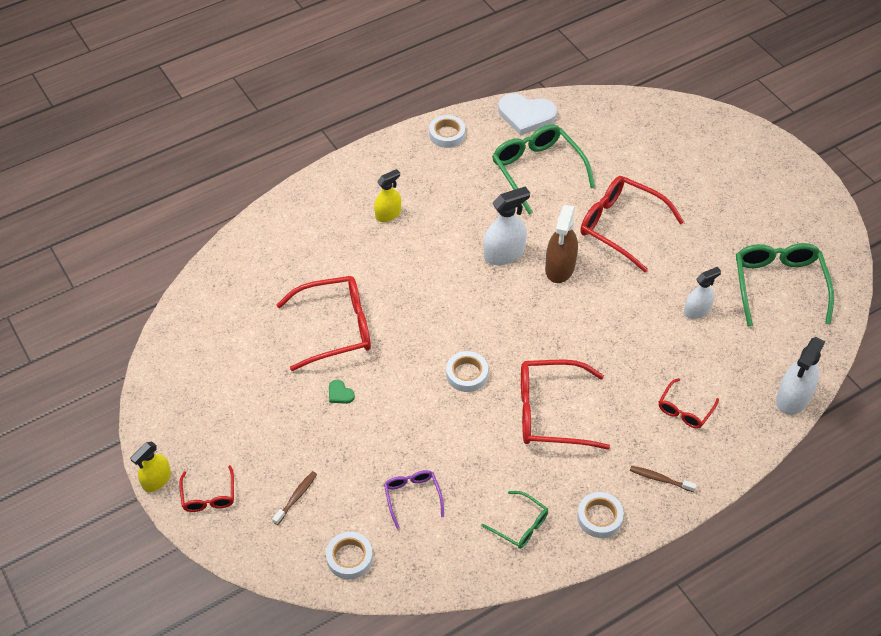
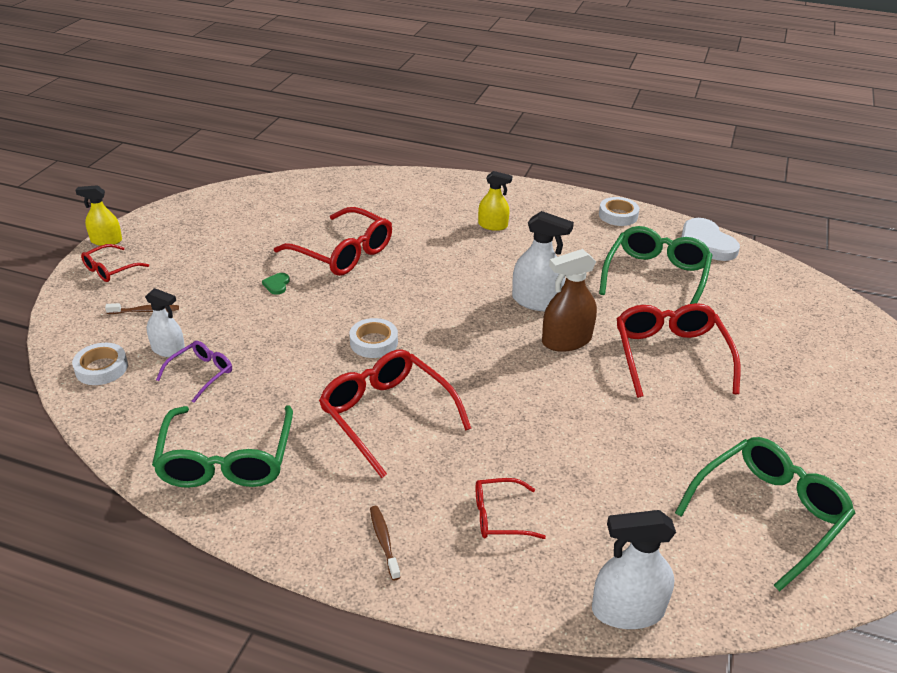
camera: 50 degrees right, 15 degrees down
green glasses [481,491,548,549] -> green glasses [152,405,293,488], size x1.89
white tape [577,492,624,538] -> none
white spray bottle [684,267,721,319] -> white spray bottle moved to [145,288,185,357]

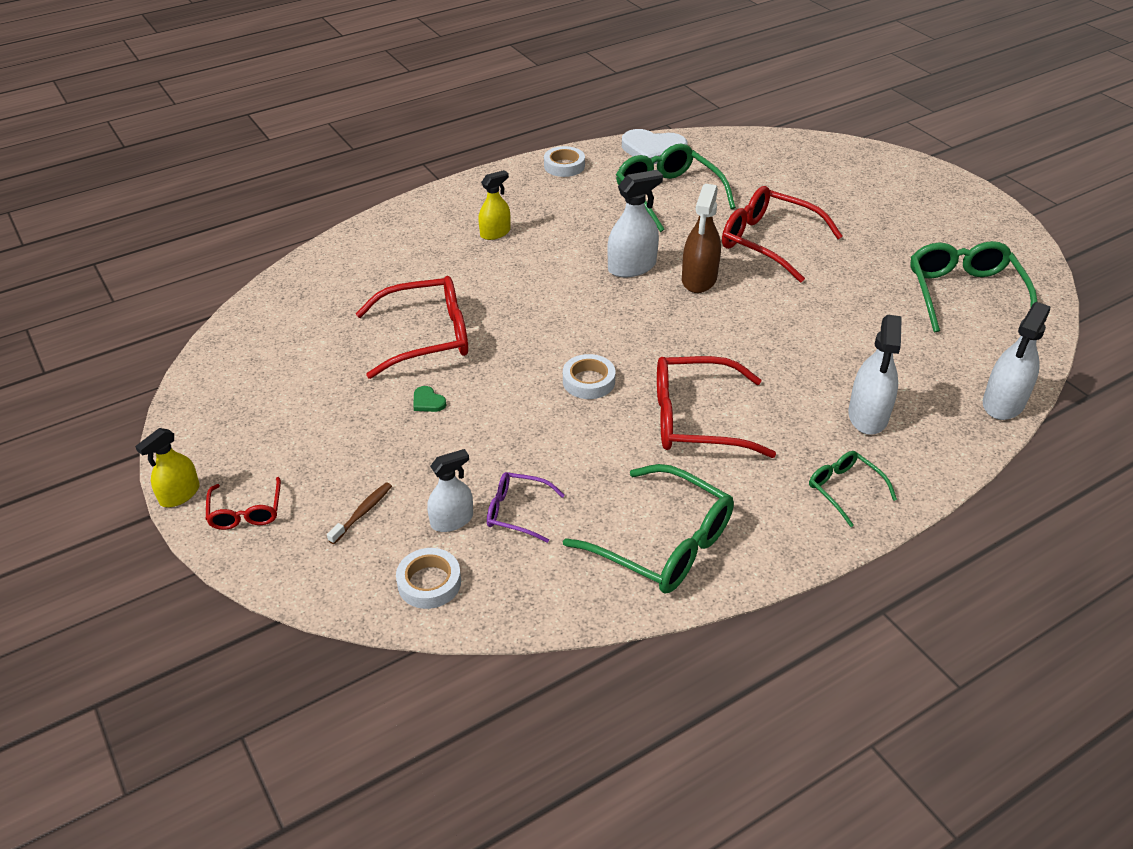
camera: 50 degrees left, 5 degrees up
purple glasses [156,341,232,403] -> purple glasses turned 60 degrees counterclockwise [487,472,565,543]
brown toothbrush [370,506,401,580] -> green glasses [809,451,897,527]
red glasses [475,478,546,539] -> white spray bottle [848,315,902,435]

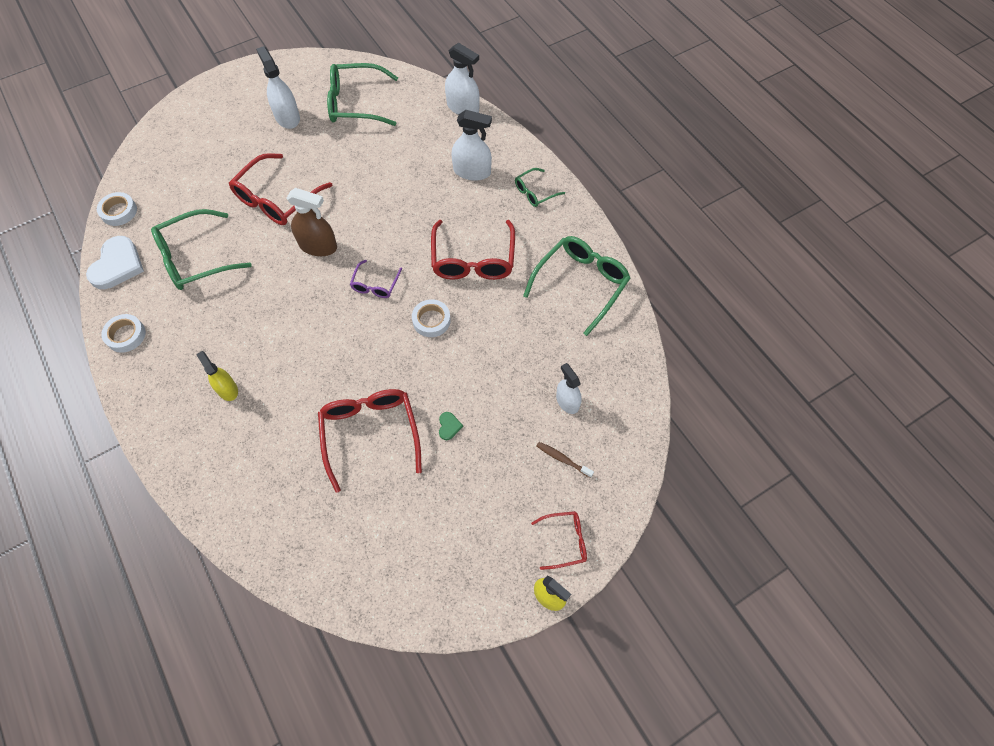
camera: 90 degrees left, 20 degrees up
white tape [396,548,461,609] -> white tape moved to [97,192,137,226]
green heart [413,386,446,412] -> green heart turned 45 degrees counterclockwise [439,412,463,440]
purple glasses [487,472,565,543] -> purple glasses moved to [350,260,402,298]
white spray bottle [607,170,663,278] -> white spray bottle moved to [256,46,300,129]

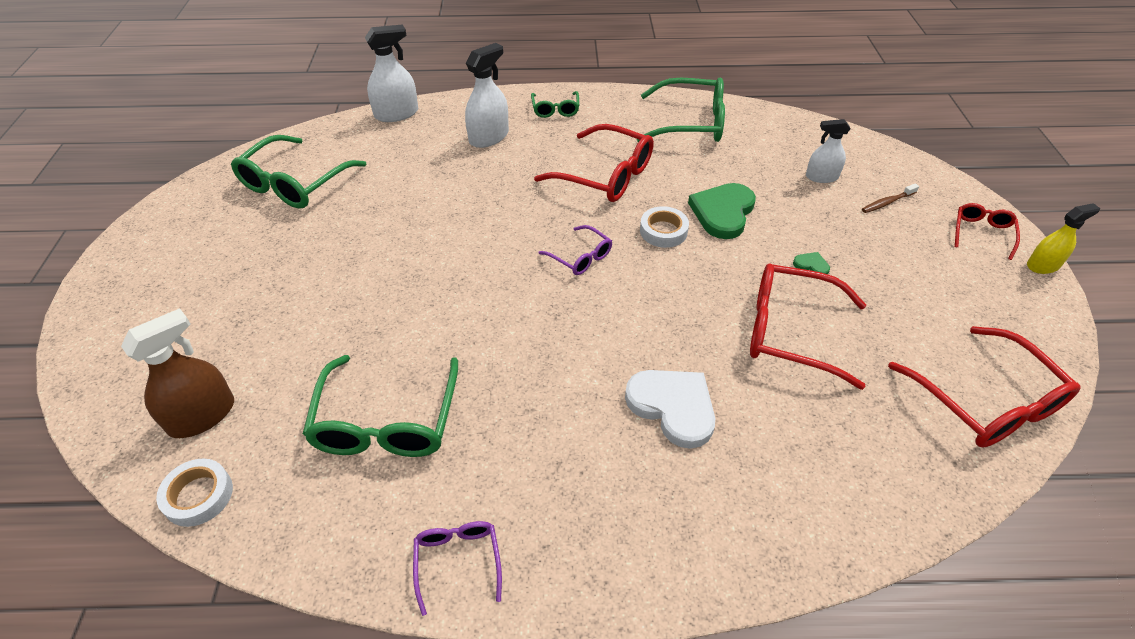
camera: 60 degrees left, 15 degrees down
white heart [86,236,144,289] -> white heart moved to [625,370,715,449]
white tape [101,314,146,353] -> purple glasses [413,521,502,616]
yellow spray bottle [196,351,238,401] -> none
red glasses [229,153,333,225] -> red glasses moved to [888,326,1081,447]
white spray bottle [256,46,300,129] -> none
brown spray bottle [286,188,337,256] -> brown spray bottle moved to [121,308,234,438]
green glasses [523,236,630,336] -> green glasses turned 120 degrees clockwise [637,78,725,142]
none -> green heart [688,183,756,239]

